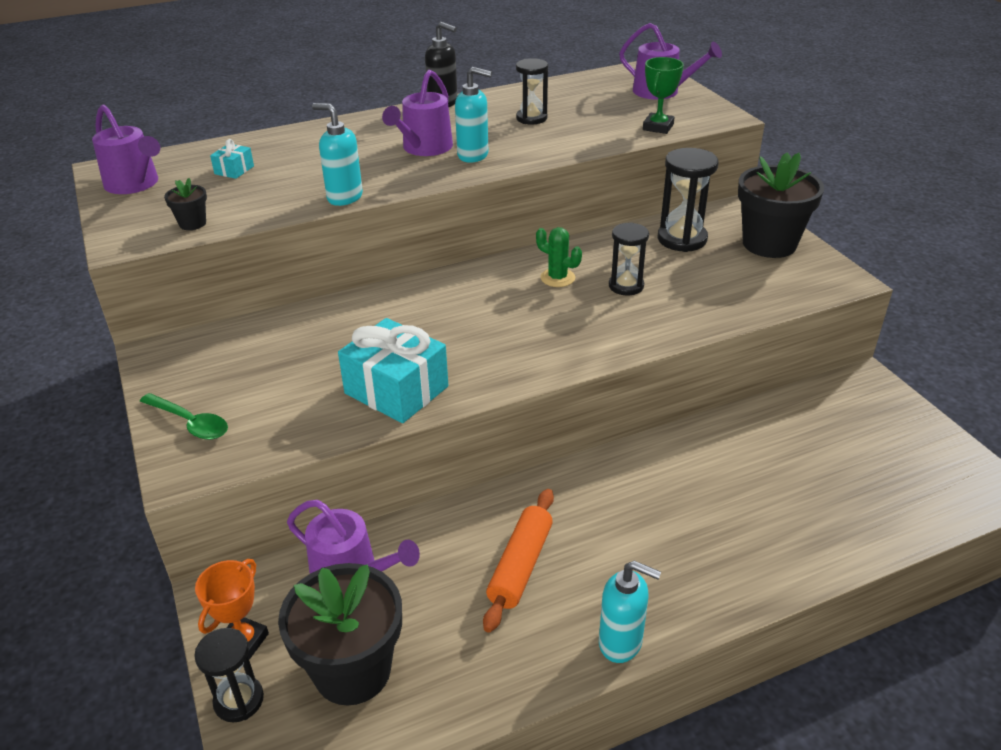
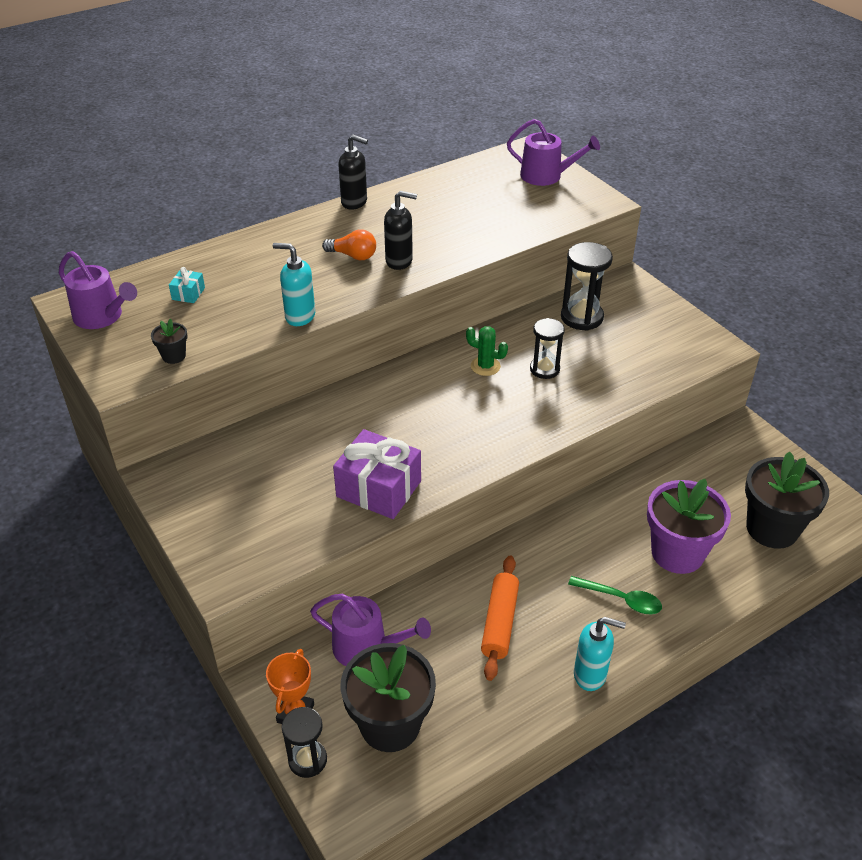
camera: 10 degrees left, 5 degrees up
green spoon [140,393,228,440] -> green spoon moved to [568,576,662,614]
turquoise gift [338,318,449,423] -> purple gift [333,429,421,519]
purple watering can [382,70,453,156] -> orange light bulb [322,229,376,260]
turquoise soap dispenser [455,67,492,163] -> black soap dispenser [384,191,417,270]
black hourglass [516,58,548,125] -> none
green trophy [643,57,684,134] -> none
black flower pot [738,153,824,258] -> black flower pot moved to [745,451,829,549]
none -> purple flower pot [647,479,731,574]

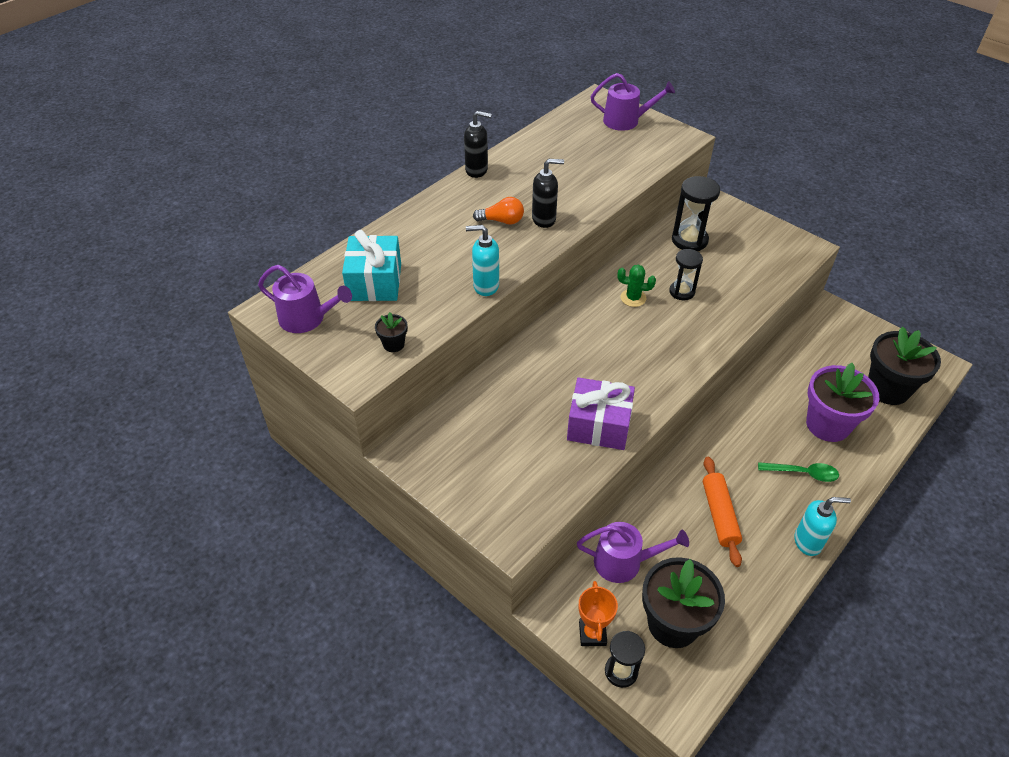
camera: 15 degrees left, 5 degrees up
turquoise gift [169,267,205,303] -> turquoise gift [342,230,401,301], size x2.20

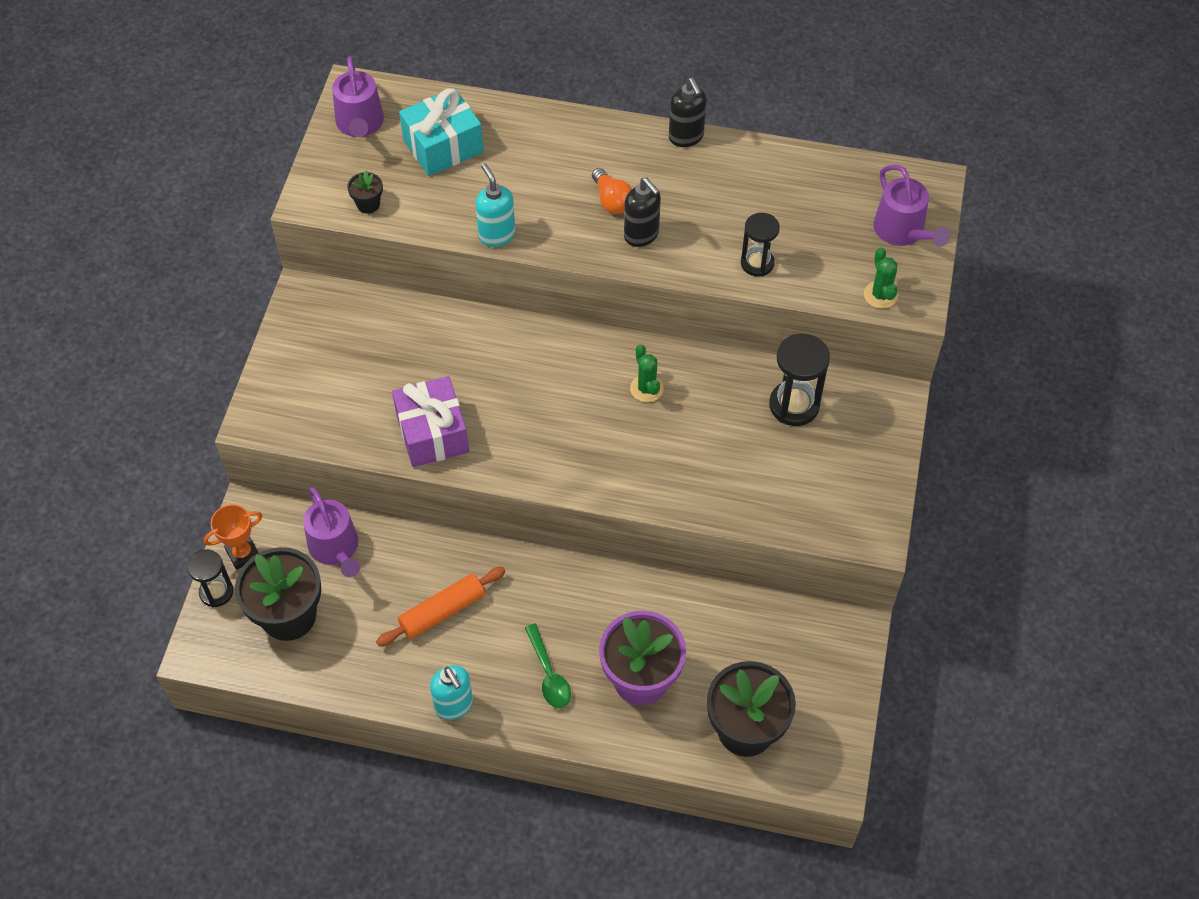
camera: 60 degrees right, 10 degrees up
black hourglass [669,249,703,300] -> black hourglass moved to [741,213,780,277]
none -> green cactus [864,248,898,309]

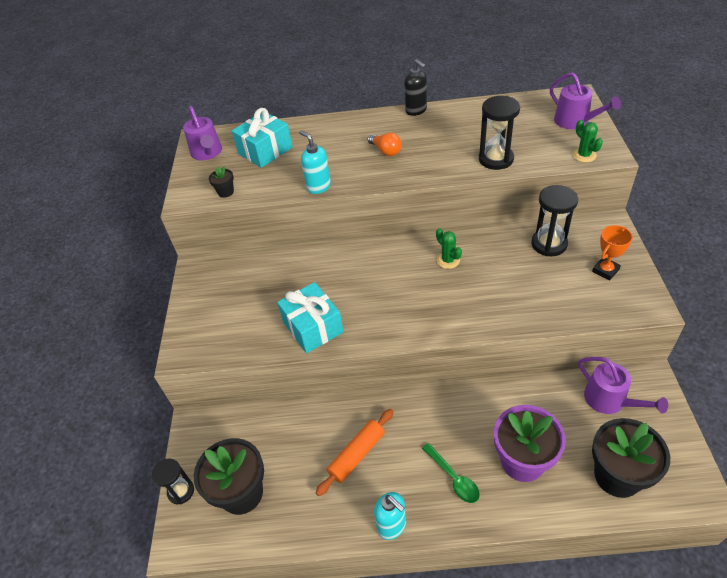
camera: 10 degrees left, 10 degrees down
orange trophy [204,504,262,570] -> orange trophy moved to [592,225,633,280]
purple watering can [303,487,360,577] -> purple watering can moved to [578,357,668,414]
purple gift [392,376,469,467] -> turquoise gift [277,282,344,353]
black soap dispenser [624,177,661,247] -> none
black hourglass [741,213,780,277] -> black hourglass [479,96,520,170], size x1.51

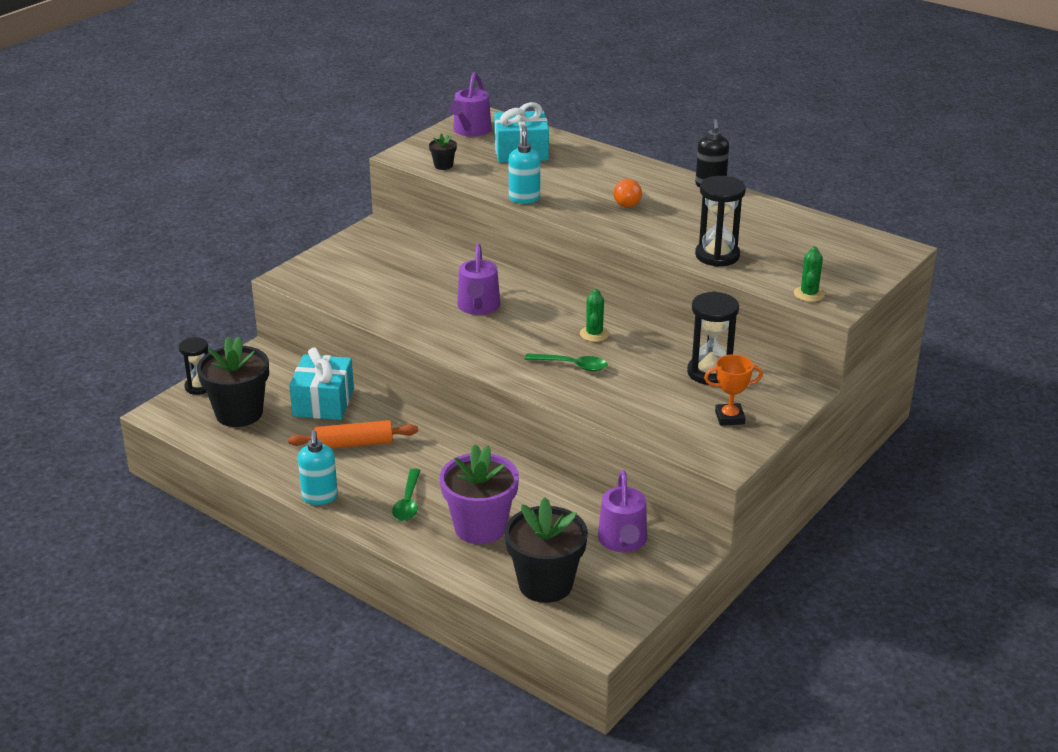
camera: 35 degrees right, 15 degrees down
turquoise gift [277,282,344,353] -> turquoise gift moved to [289,348,354,420]
purple watering can [550,72,621,129] -> purple watering can moved to [457,243,500,315]
none -> green spoon [525,353,607,371]

